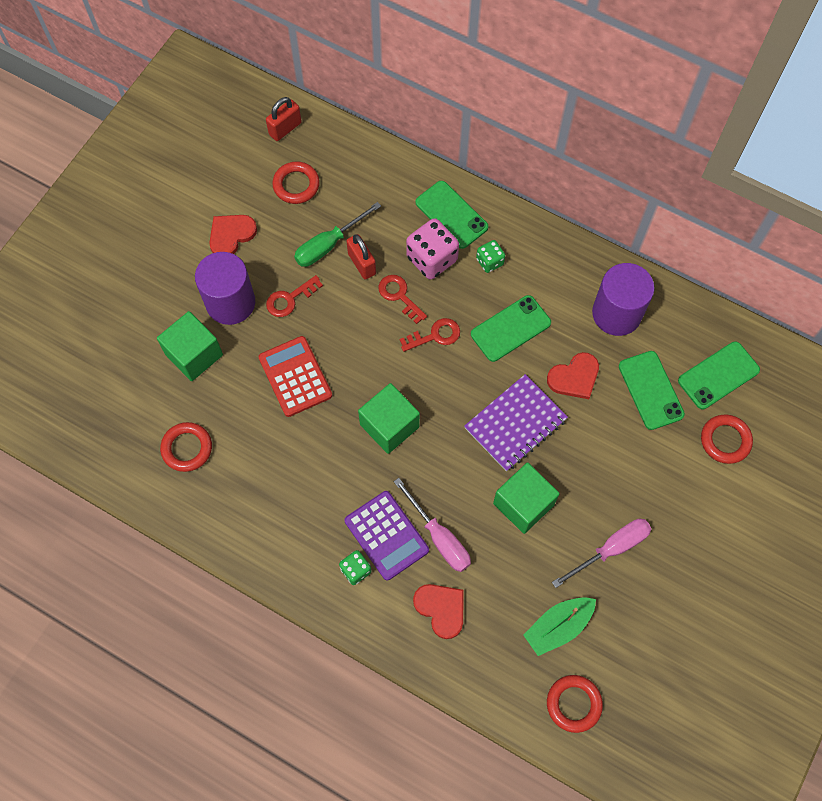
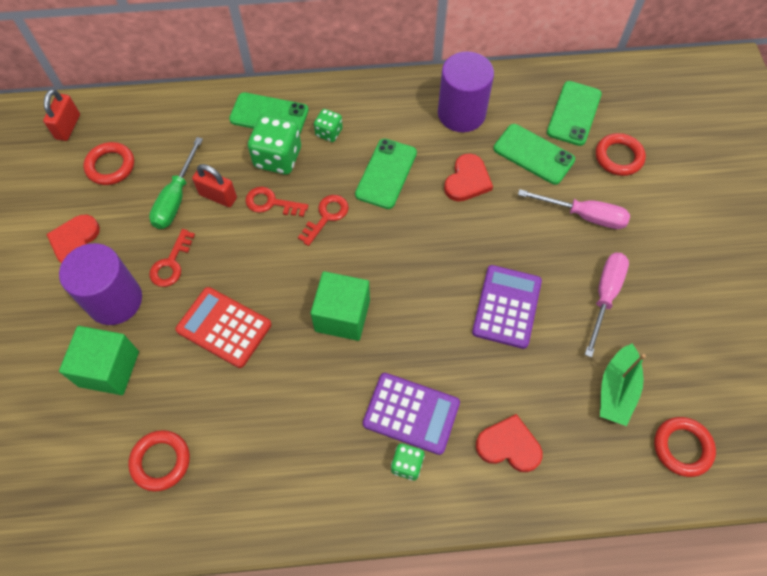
camera: 35 degrees left, 5 degrees down
pink screwdriver [394,478,471,572] -> pink screwdriver moved to [518,189,630,229]
pink dice [406,218,459,279] -> green dice [248,115,301,174]
purple notebook [464,374,568,471] -> none
green cube [493,463,560,534] -> purple calculator [472,265,542,349]

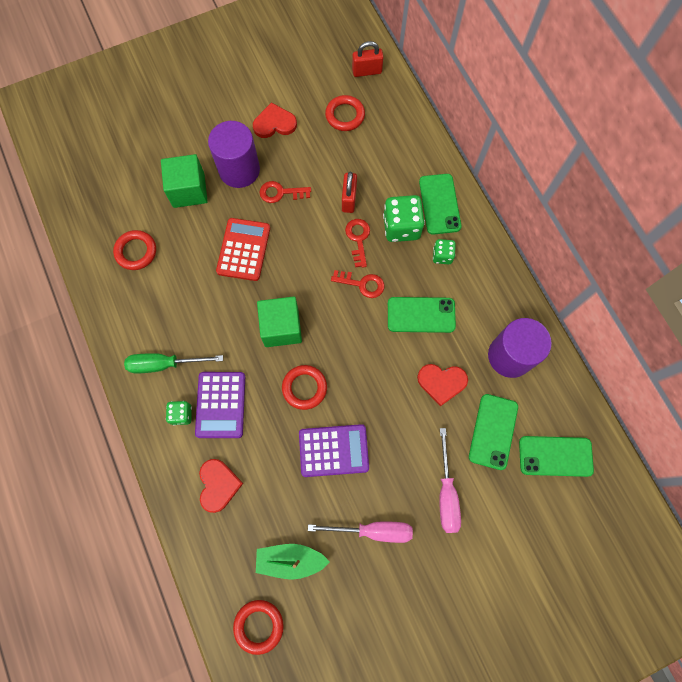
camera: 70 degrees right, 10 degrees up
green screwdriver [149,137,203,229] -> green screwdriver moved to [124,353,223,373]
red ring [596,133,646,176] -> red ring moved to [282,365,327,410]

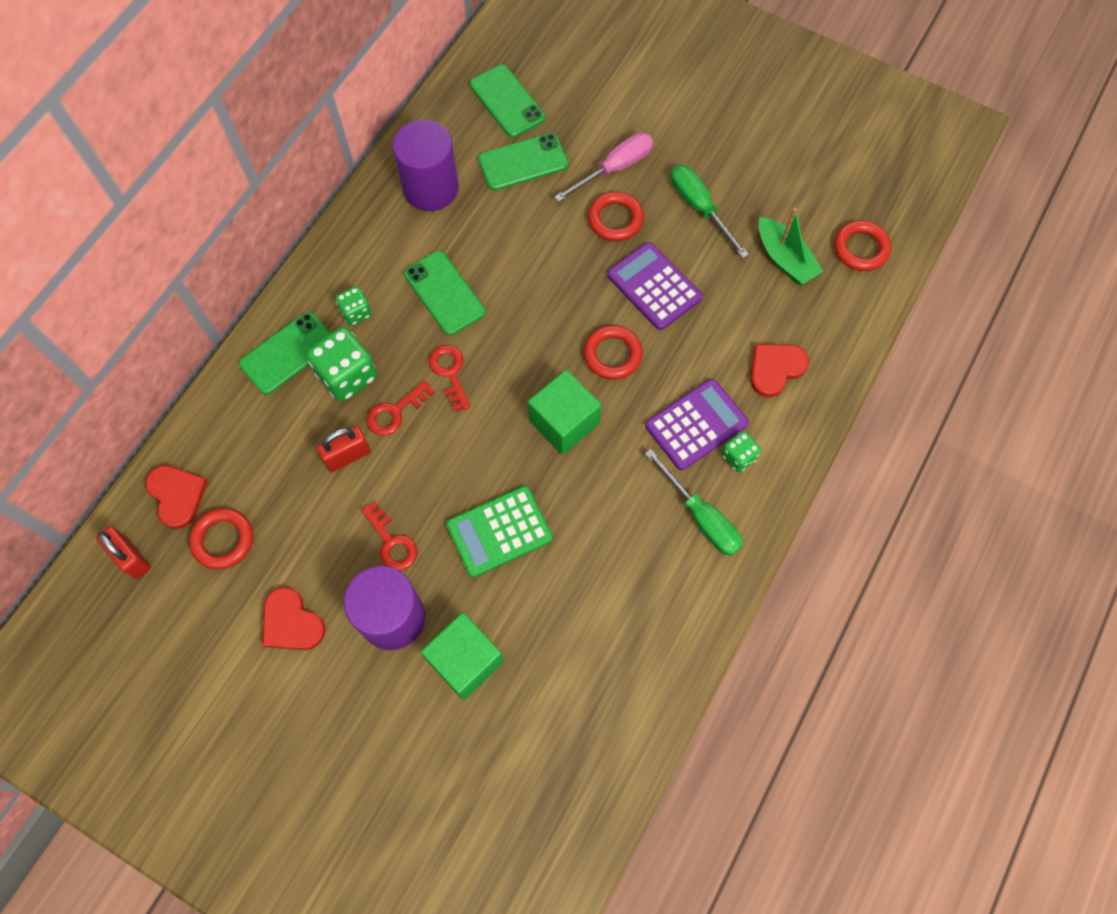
camera: 125 degrees left, 5 degrees down
red ring [113,230,156,270] -> red ring moved to [588,192,644,241]
red calculator [216,218,270,281] -> green calculator [446,486,553,578]
pink screwdriver [308,522,413,543] -> green screwdriver [671,165,749,258]
red heart [417,364,468,406] -> red heart moved to [145,465,208,529]

